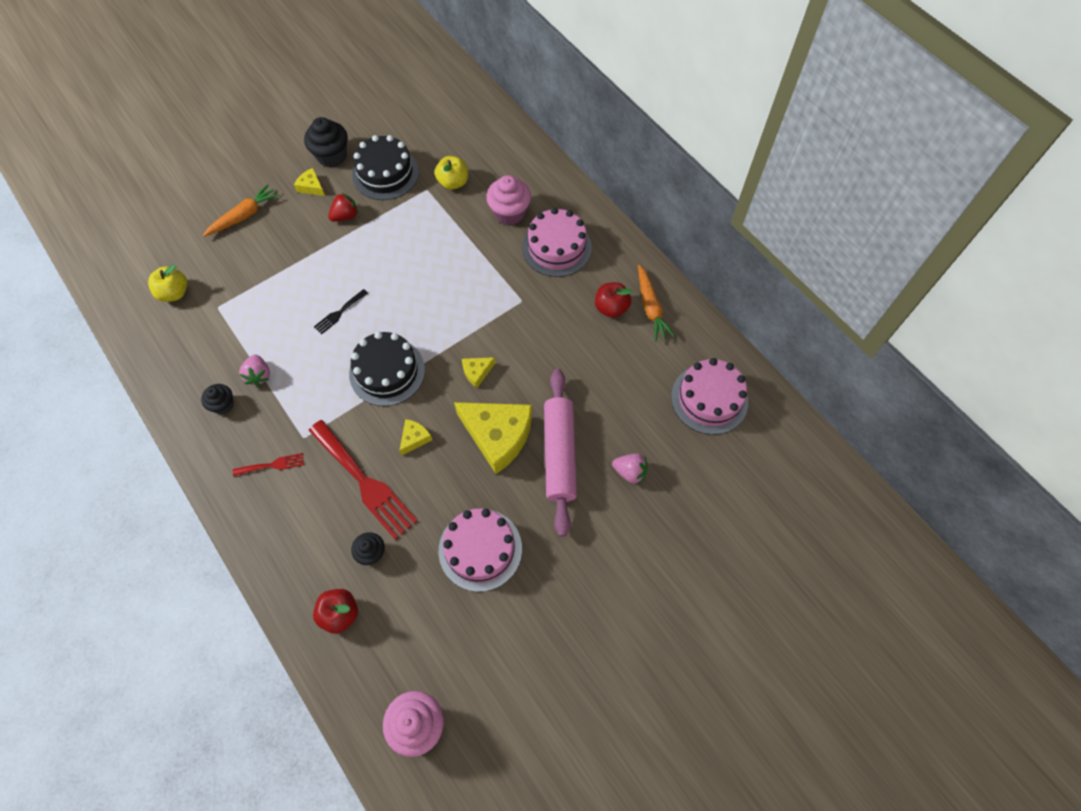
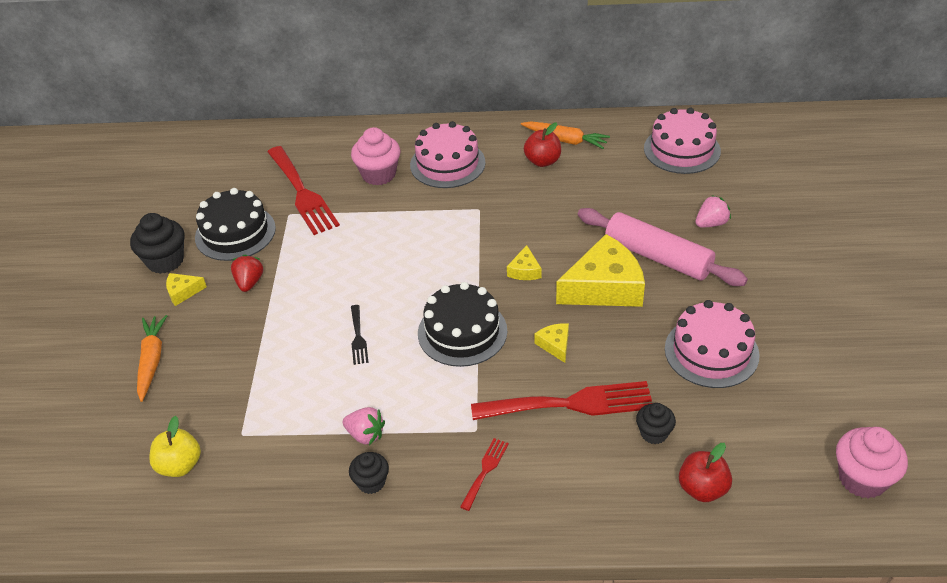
camera: 50 degrees left, 20 degrees down
yellow apple [435,156,468,190] -> red fork [268,146,340,235]

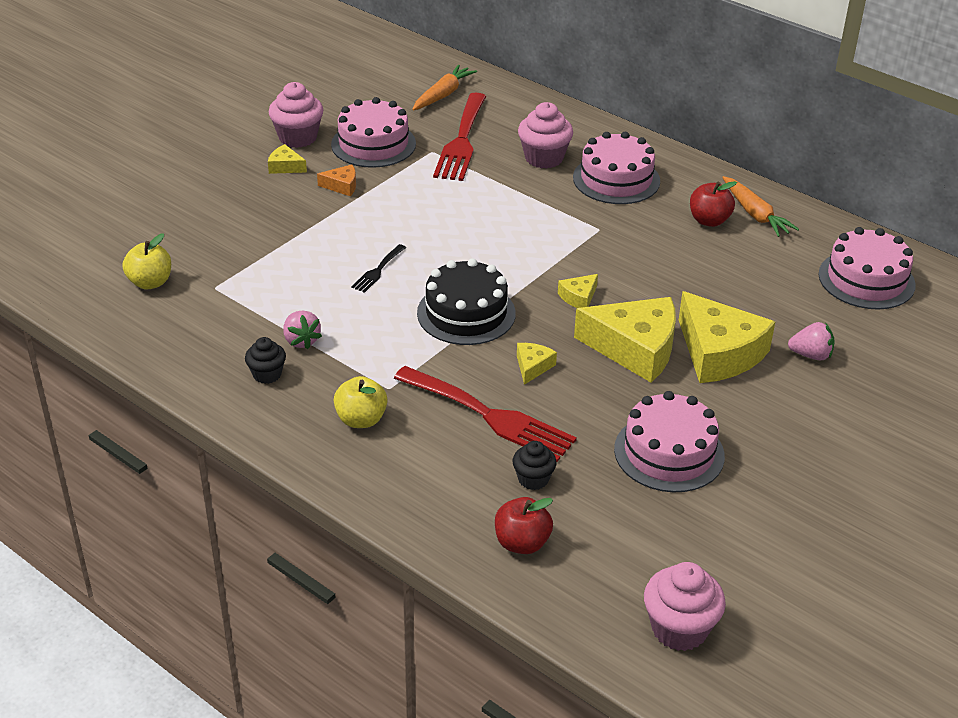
camera: 35 degrees right, 5 degrees down
black cupcake [130,213,184,274] -> pink cupcake [269,82,323,148]
orange carrot [137,315,167,402] -> orange carrot moved to [412,65,477,111]
black cake [195,188,276,261] -> pink cake [331,97,416,168]
red strawberry [231,254,263,292] -> orange cheese [317,164,356,196]
red fork [460,438,509,511] -> yellow apple [334,376,388,428]
pink rolling pin [578,208,748,286] -> yellow cheese [679,291,775,383]

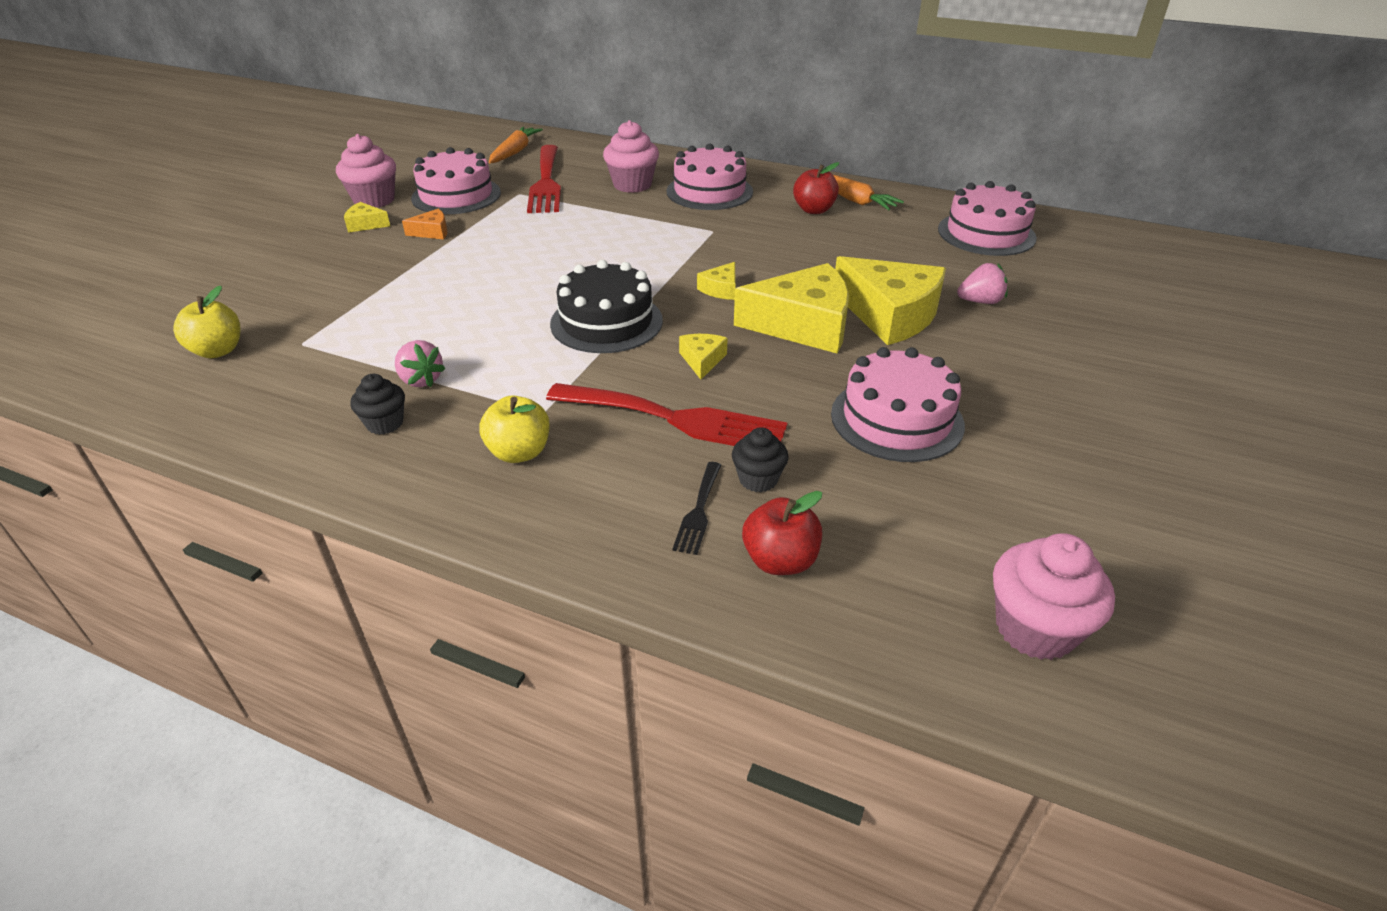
camera: 15 degrees left, 0 degrees up
black fork [351,244,406,293] -> black fork moved to [672,462,721,555]

